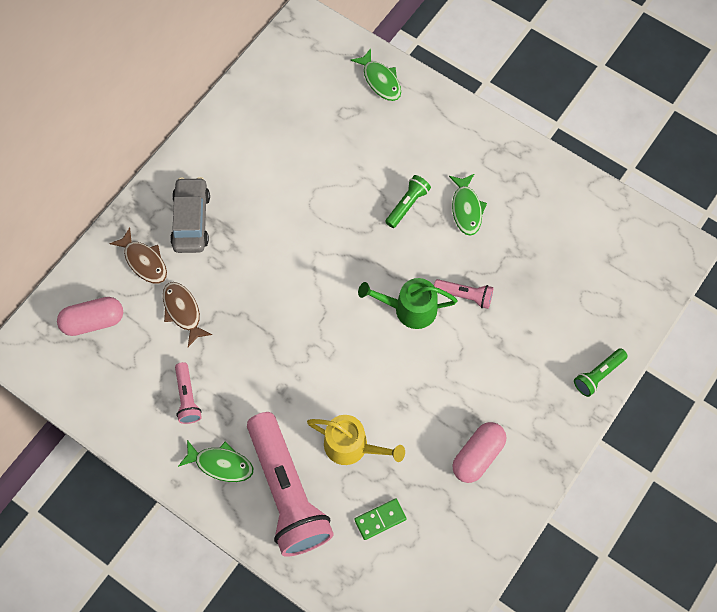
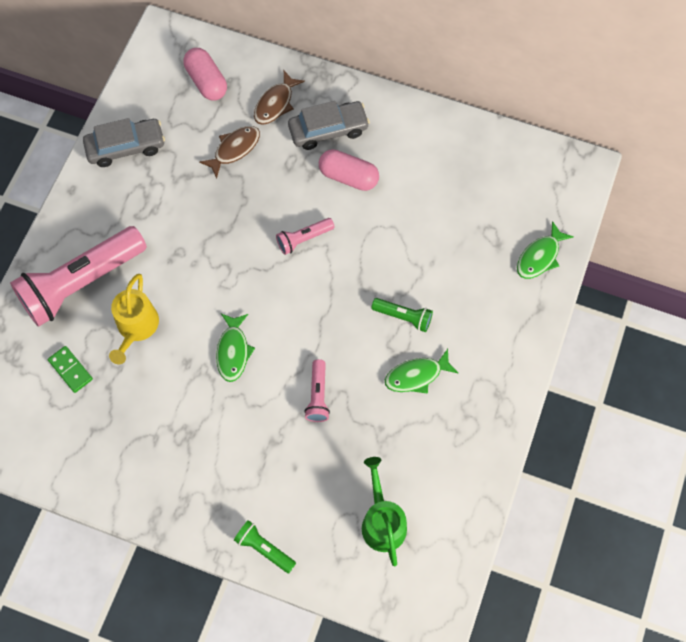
camera: 75 degrees right, 0 degrees up
pink flashlight [175,362,202,424] -> pink flashlight moved to [276,218,335,255]
green fish [178,440,253,482] -> green fish moved to [216,314,255,382]
green watering can [358,278,457,329] -> green watering can moved to [362,457,407,566]
pink capsule [452,422,506,483] -> pink capsule moved to [319,149,379,191]
none -> grey car [83,118,165,167]

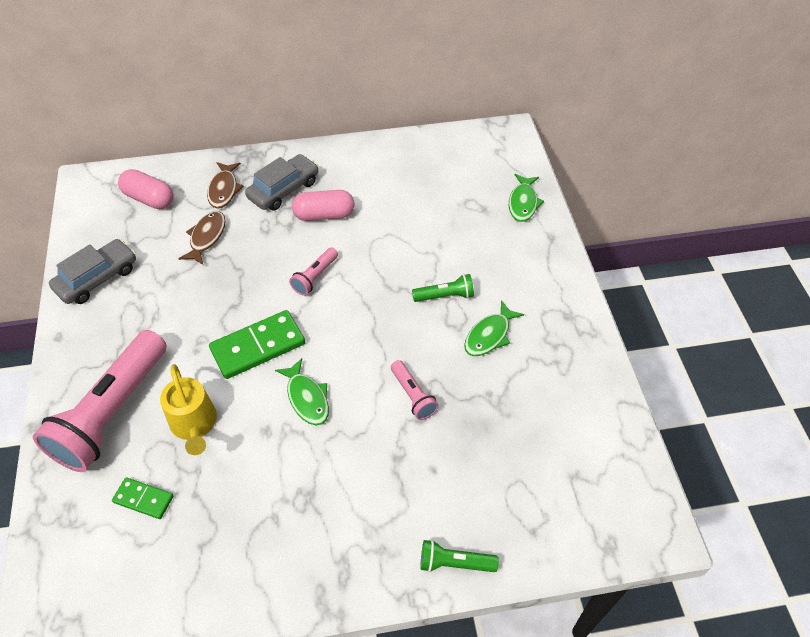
camera: 30 degrees left, 15 degrees down
green watering can [362,457,407,566] -> none
none -> green domino [209,310,305,379]

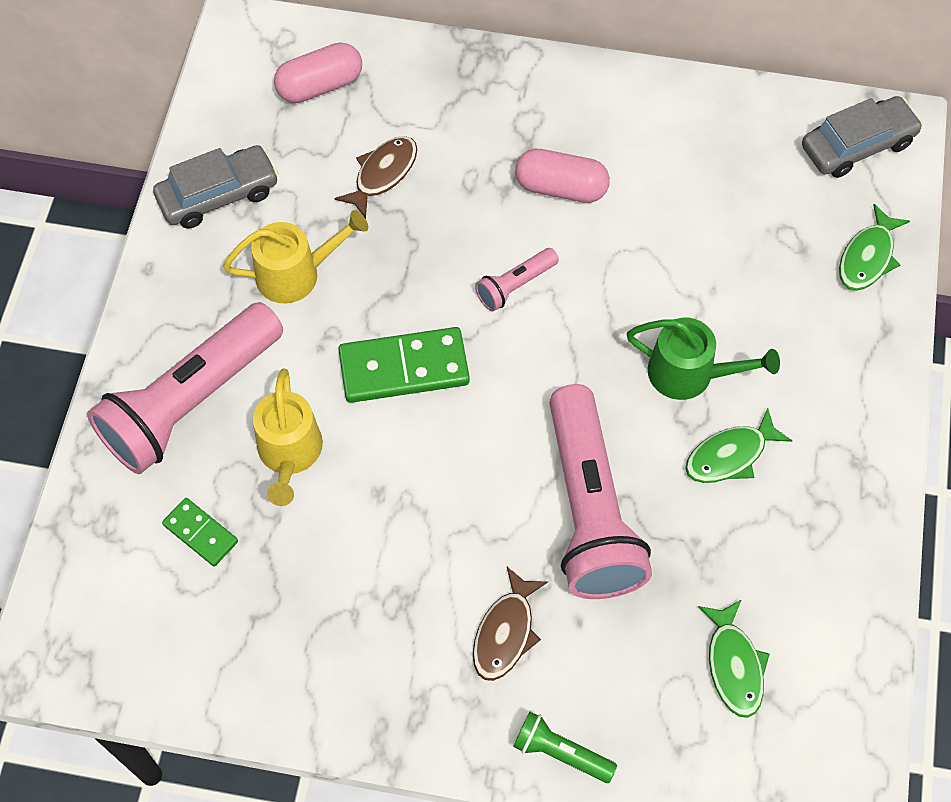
camera: 20 degrees right, 10 degrees up
pink capsule [118,169,173,209] -> pink capsule turned 75 degrees counterclockwise [274,43,362,103]
brown fish [207,162,243,208] -> brown fish moved to [473,567,548,681]
grey car [245,154,319,211] -> grey car moved to [802,96,923,178]
green fish [275,358,329,425] -> green fish moved to [698,599,770,718]
pink flashlight [391,360,439,420] -> pink flashlight [549,384,652,599], size x2.25
green flashlight [412,274,474,302] -> green watering can [627,318,780,400]
none -> yellow watering can [223,210,368,304]

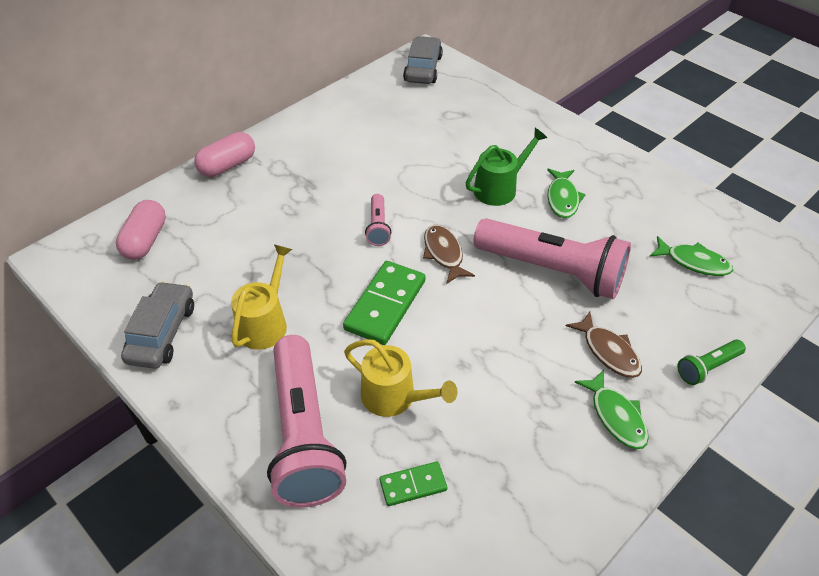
camera: 55 degrees left, 15 degrees down
brown fish [334,136,417,219] -> brown fish moved to [423,225,475,284]
pink capsule [515,149,610,203] -> pink capsule moved to [194,132,255,177]
green fish [839,204,910,291] -> green fish moved to [575,370,649,449]

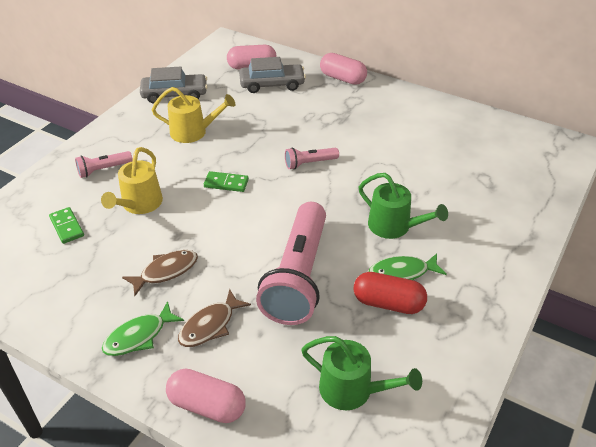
camera: 75 degrees right, 5 degrees down
pink flashlight [267,335,346,508] -> pink flashlight [75,151,133,178], size x0.44
green domino [343,261,426,345] -> green domino [204,171,249,192], size x0.55
grey car [403,36,443,84] -> grey car moved to [239,57,306,93]
brown fish [423,225,475,284] -> brown fish moved to [122,250,198,296]
green fish [649,236,733,276] -> green watering can [301,336,422,410]
green flashlight [677,340,746,385] -> pink capsule [166,369,246,423]
none -> red capsule [353,272,427,314]

